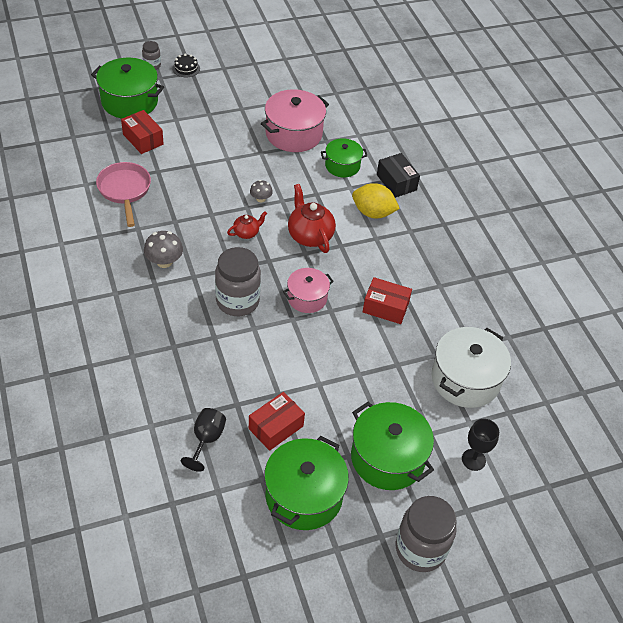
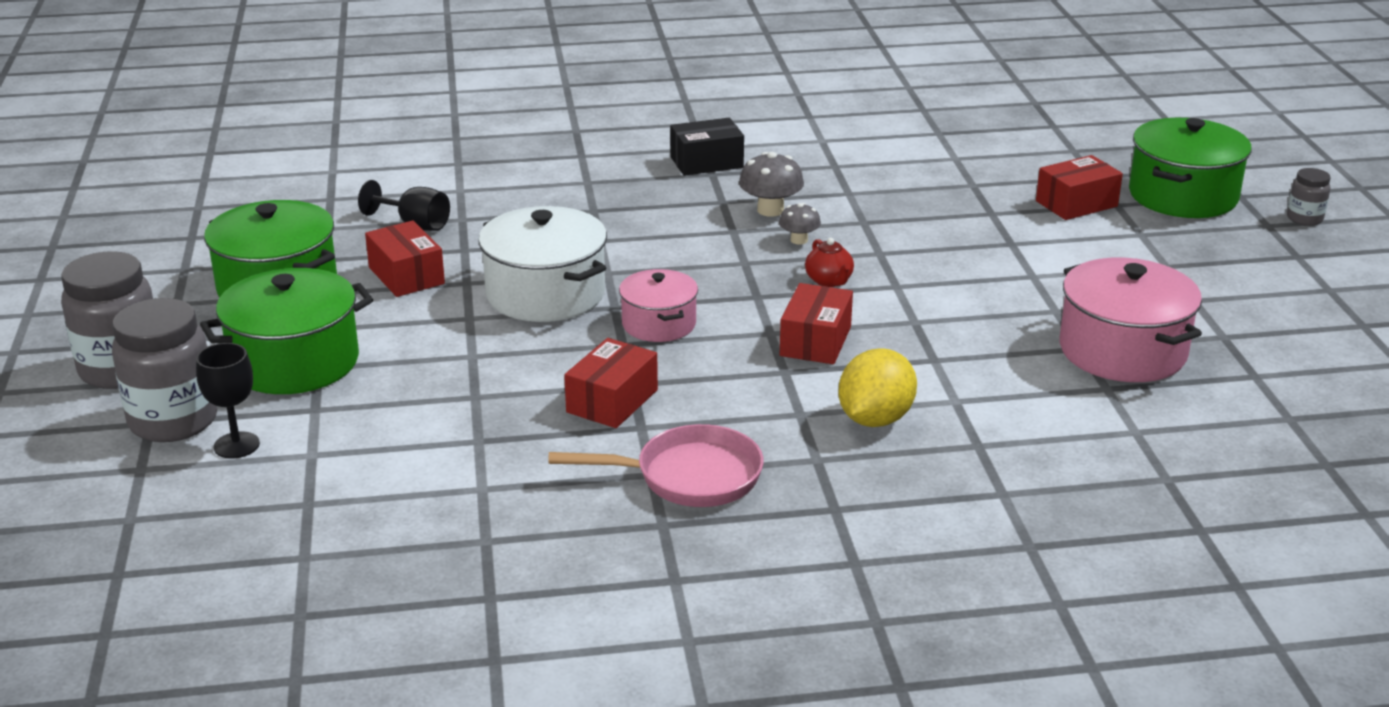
camera: 105 degrees right, 20 degrees down
pink pan [96,162,151,227] -> pink pan moved to [548,424,764,507]
black cake [172,54,200,77] -> none
grey jar [215,247,261,316] -> grey jar moved to [112,298,217,442]
grey mushroom [250,180,273,202] -> grey mushroom moved to [779,203,821,245]
red teapot [288,184,336,253] -> red box [780,283,853,364]
green pot [321,138,367,177] -> none
black box [377,153,420,198] -> black box moved to [670,118,744,176]
white pot [431,327,511,408] -> white pot moved to [478,206,607,322]

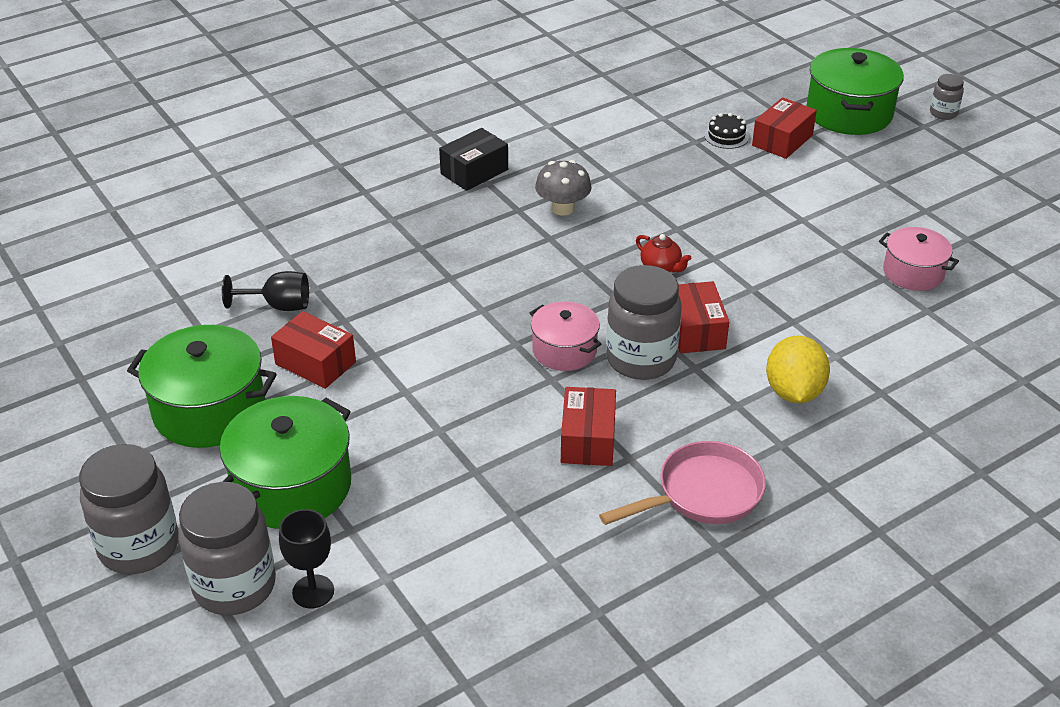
camera: 25 degrees left, 10 degrees up
white pot [478,206,607,322] -> none
grey mushroom [779,203,821,245] -> none
pink pot [1060,258,1202,382] -> pink pot [879,227,959,291], size x0.60
none -> grey jar [606,265,682,380]
none -> black cake [704,113,749,149]

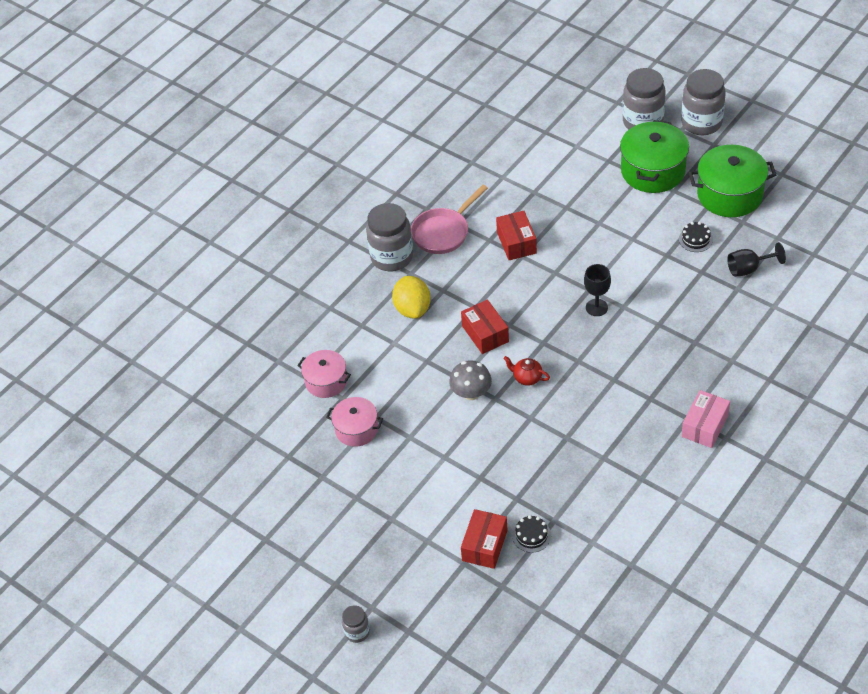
camera: 165 degrees right, 10 degrees up
red box [271,311,356,389] -> black cake [679,222,713,252]
black goblet [279,509,334,608] -> black goblet moved to [584,264,611,316]
black box [439,128,508,191] -> pink box [681,390,730,448]
pink pot [530,301,602,371] -> pink pot moved to [297,350,351,398]
grey mushroom [535,160,592,215] -> grey mushroom moved to [449,360,492,400]
grey jar [606,265,682,380] -> grey jar moved to [366,203,413,271]
green pot [807,48,904,135] -> none

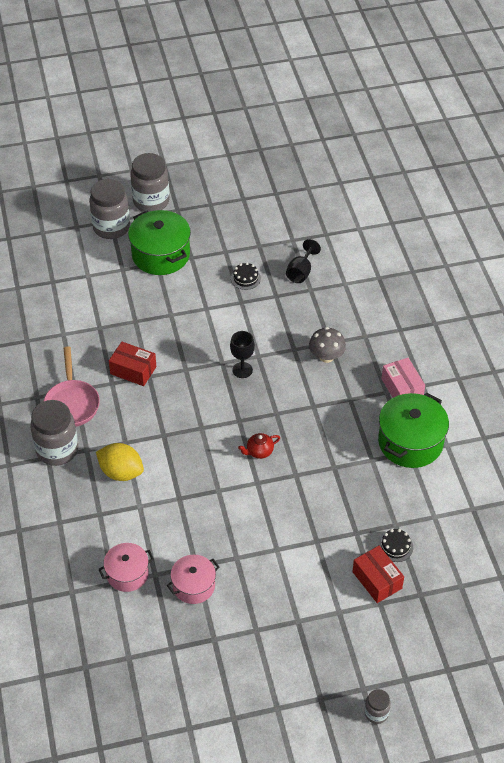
camera: 55 degrees left, 0 degrees up
grey mushroom [449,360,492,400] -> grey mushroom moved to [309,327,346,363]
red box [461,300,509,354] -> none
green pot [689,145,776,217] -> green pot moved to [378,393,449,468]

